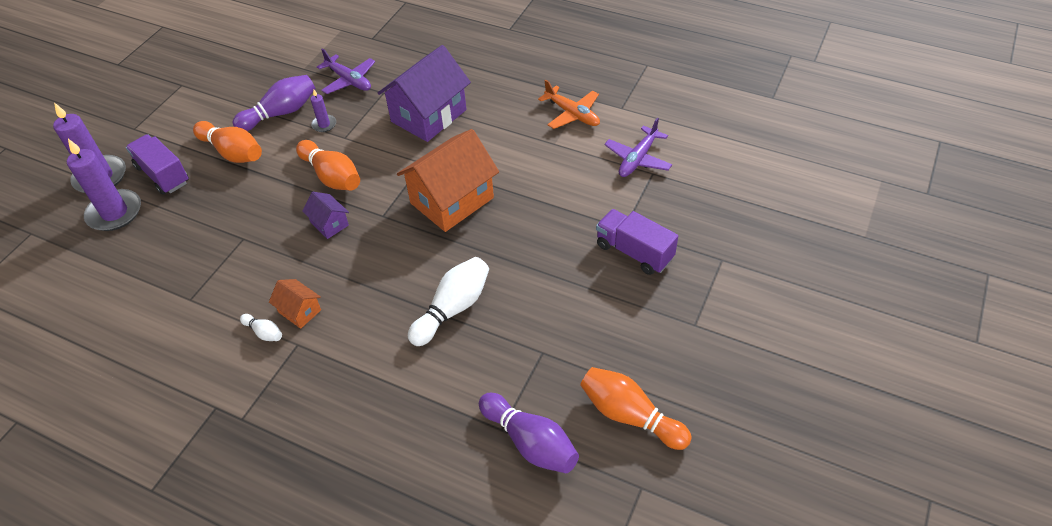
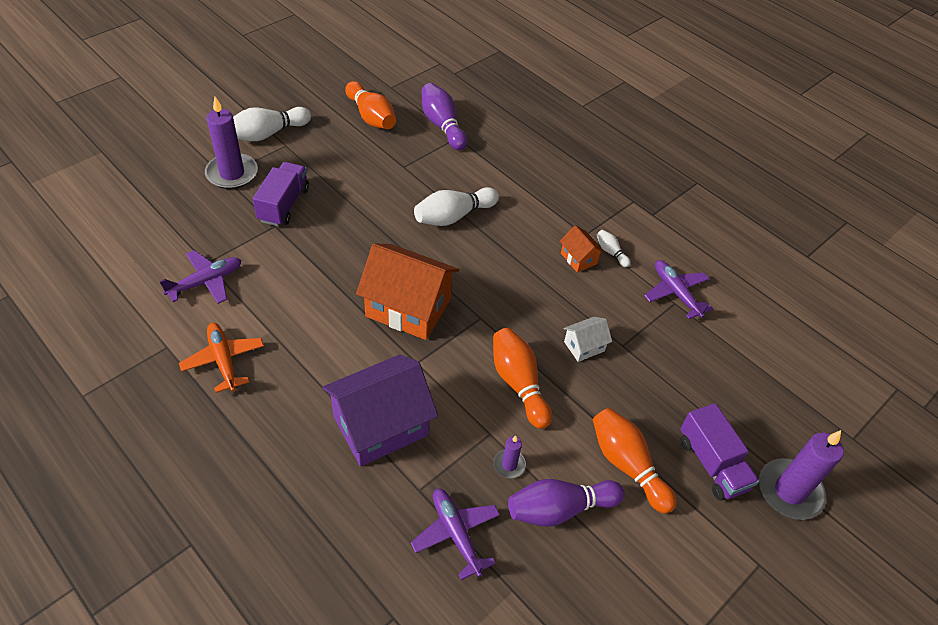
camera: 165 degrees left, 0 degrees up
purple candle [67,139,141,231] -> purple candle moved to [205,97,258,189]
purple house [302,192,349,239] -> none
orange house [397,129,499,232] -> orange house turned 45 degrees clockwise [356,243,459,340]
purple truck [596,209,678,275] -> purple truck turned 135 degrees counterclockwise [253,162,309,226]
none -> white bowling pin [233,107,311,141]
none -> white house [563,317,612,362]
none -> purple plane [644,260,713,319]

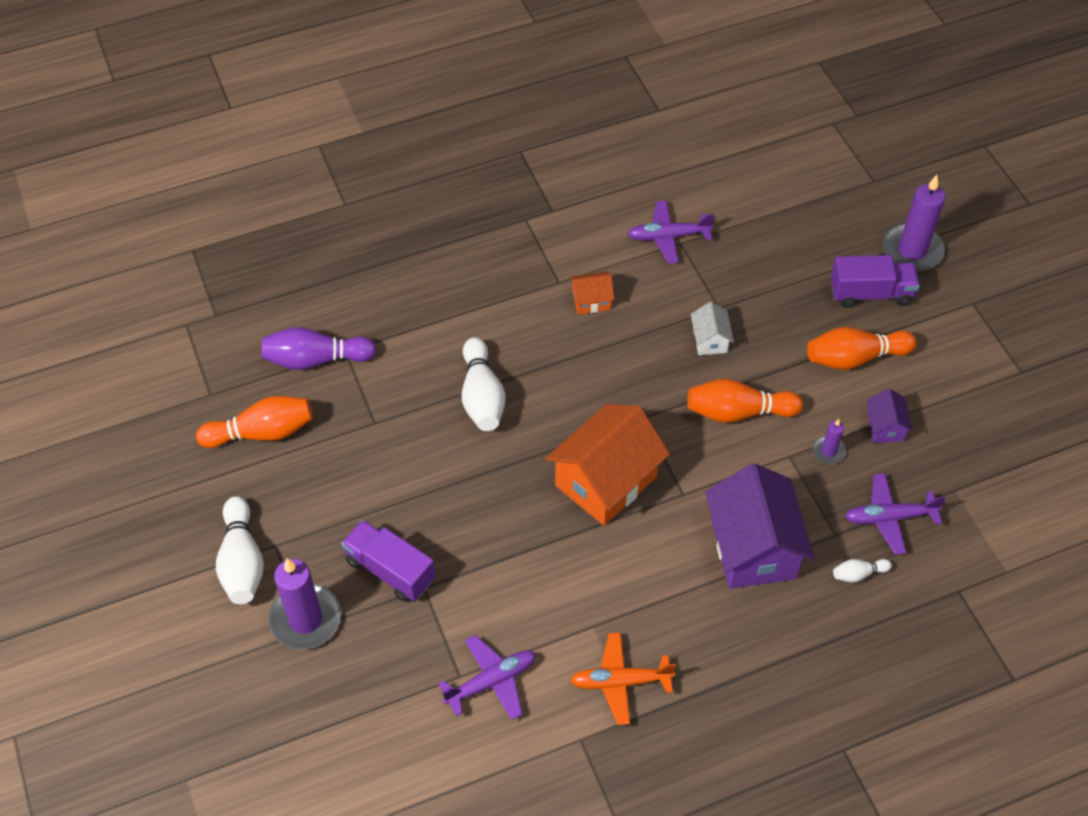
camera: 65 degrees left, 5 degrees up
purple plane [159,250,241,304] -> purple plane turned 75 degrees clockwise [438,635,536,720]
purple bowling pin [508,479,625,527] -> purple house [867,388,913,443]
white bowling pin [597,230,631,267] -> white bowling pin moved to [833,559,892,582]

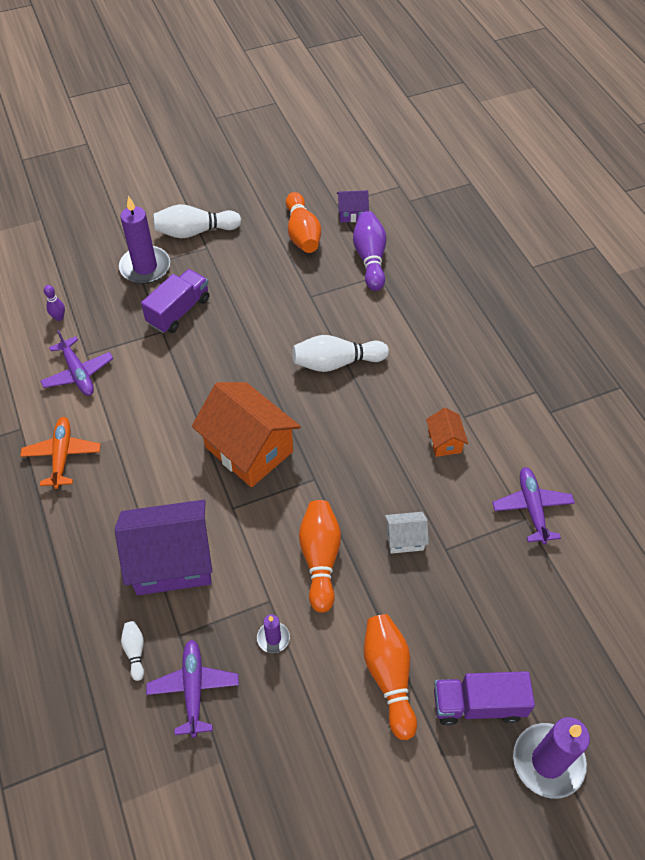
camera: 90 degrees right, 0 degrees up
purple truck [831,255,920,308] -> purple truck turned 90 degrees clockwise [434,671,535,726]
purple house [867,388,913,443] -> purple house moved to [337,190,369,222]
none -> purple bowling pin [44,285,65,321]

